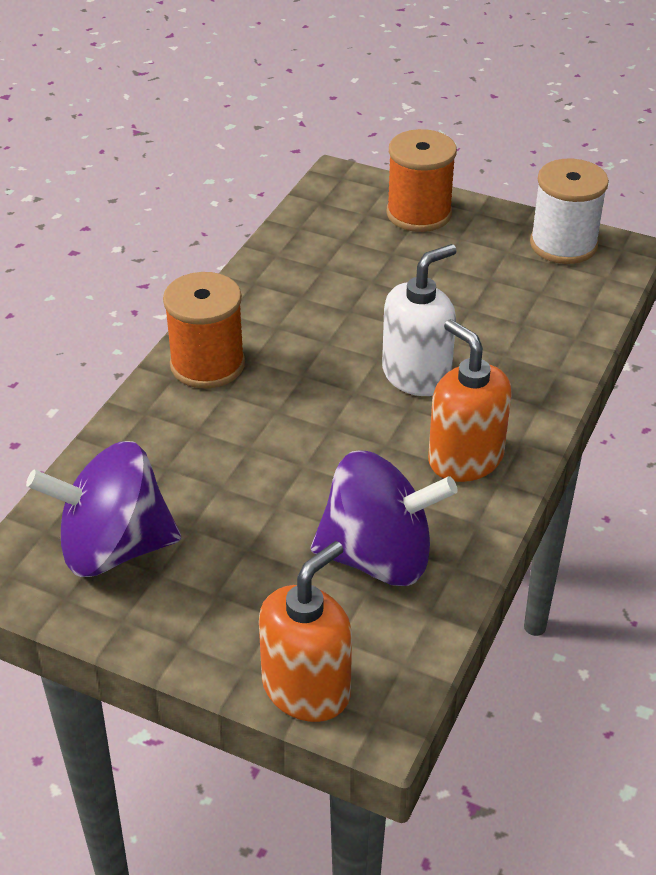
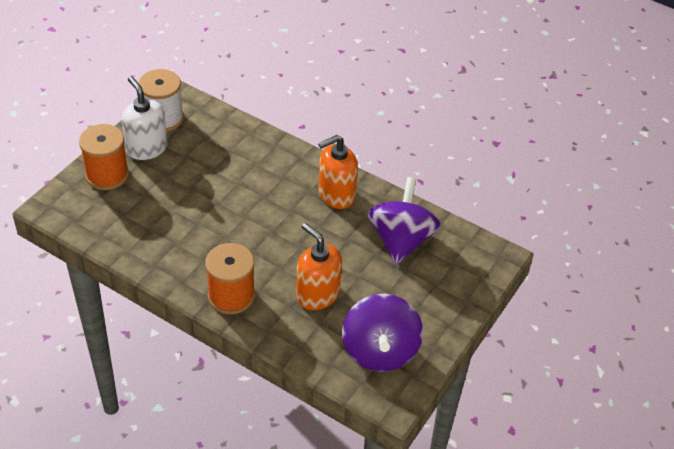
camera: 85 degrees left, 5 degrees up
orange soap dispenser [259,541,352,722] -> orange soap dispenser moved to [296,223,342,310]
white soap dispenser [382,244,457,396] -> white soap dispenser moved to [122,76,168,160]

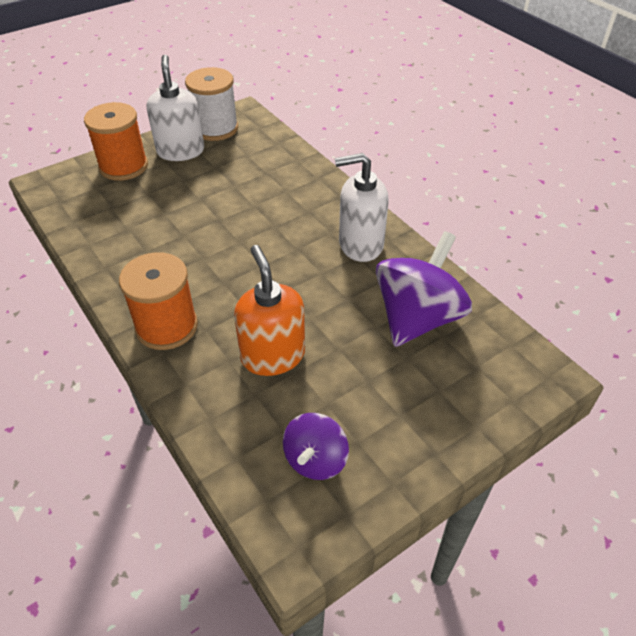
camera: 25 degrees right, 0 degrees up
orange soap dispenser [318,135,358,209] -> white soap dispenser [335,153,389,262]
purple spinning top [342,294,423,372] -> purple spinning top [283,413,349,480], size x0.57

